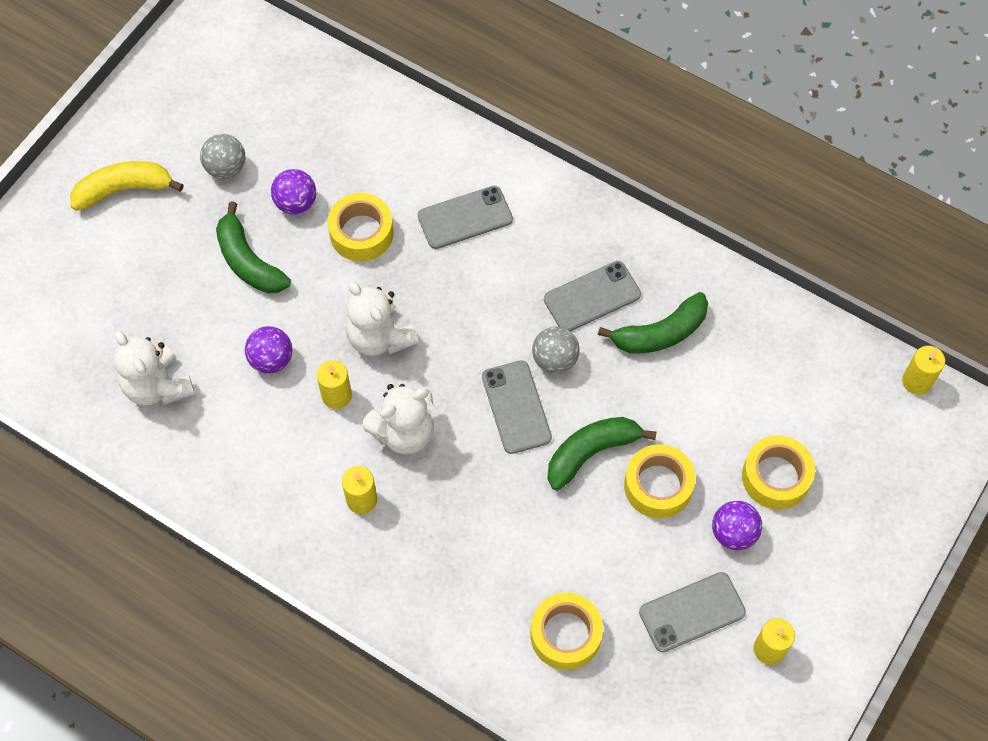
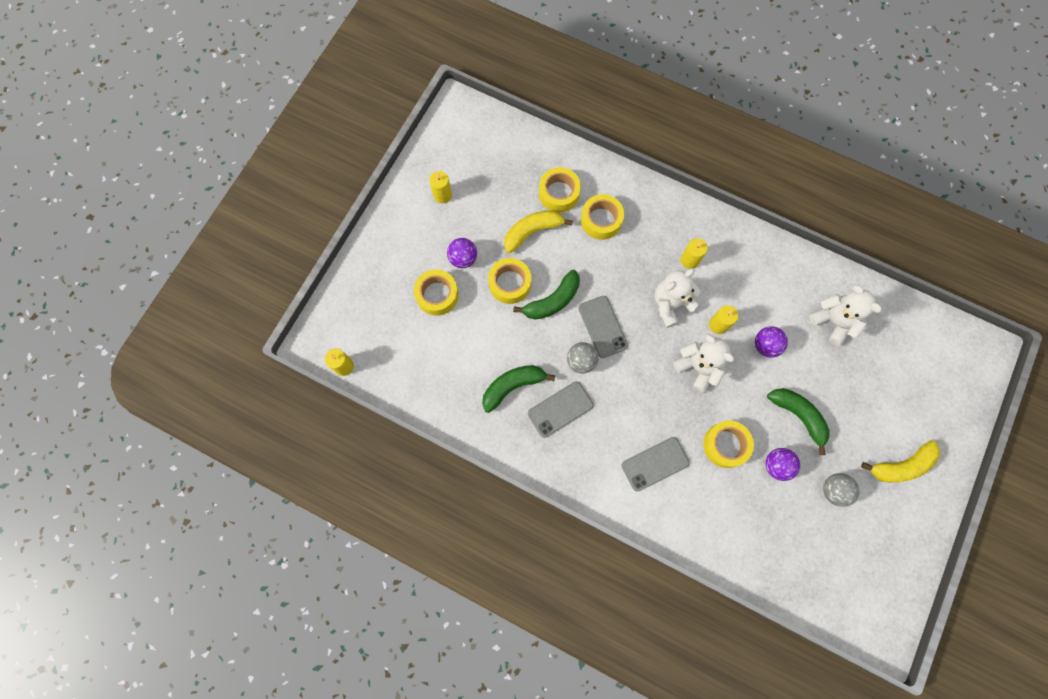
camera: 175 degrees right, 10 degrees up
grey phone [639,572,746,652] -> none
none -> yellow banana [504,210,573,253]
none -> yellow tape [581,194,624,240]

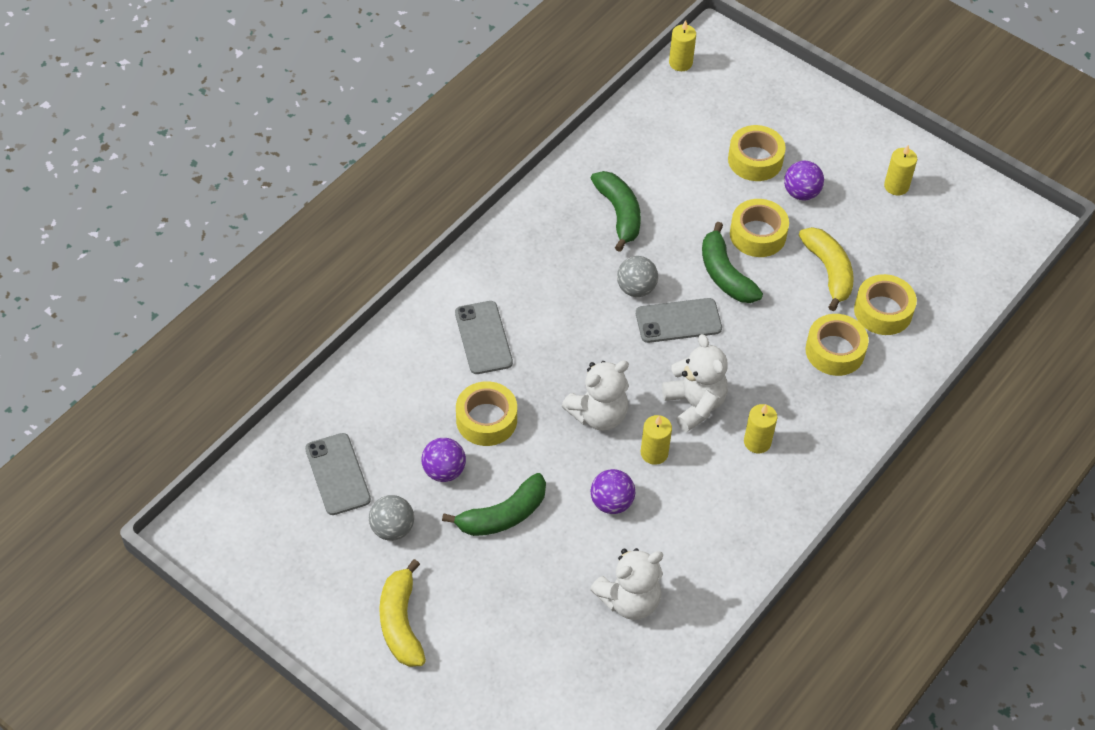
camera: 100 degrees right, 20 degrees down
grey phone [528,381,594,438] -> grey phone moved to [305,433,371,515]

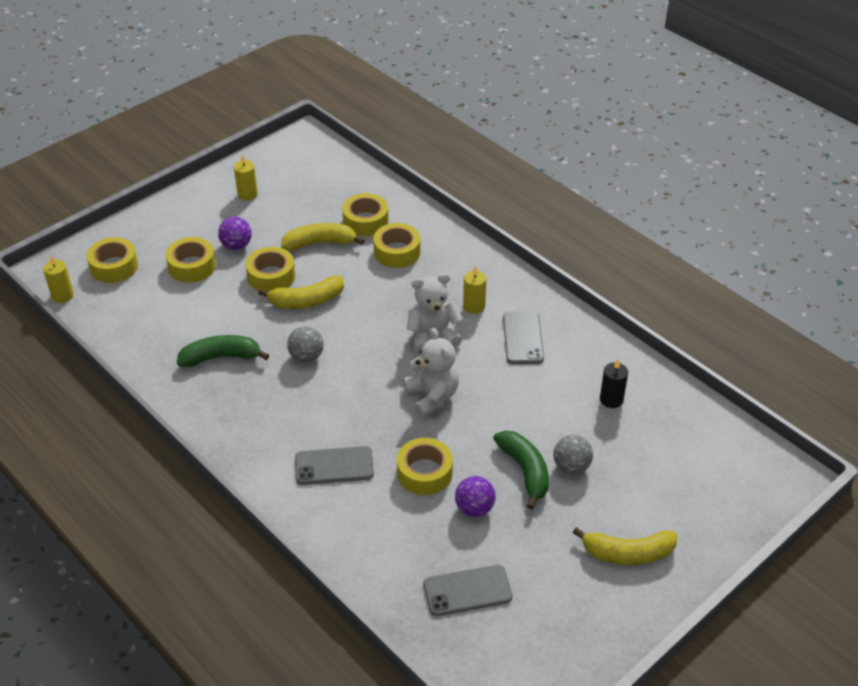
camera: 80 degrees left, 10 degrees down
grey ball [369,495,414,541] -> grey ball moved to [553,435,593,475]
white teddy bear [590,548,663,620] -> black candle [600,359,628,408]
purple ball [591,469,635,514] -> none
grey phone [636,298,722,343] -> grey phone moved to [503,312,544,364]
yellow candle [641,415,672,465] -> none
green banana [702,222,763,303] -> yellow banana [258,276,344,309]
none -> yellow tape [87,237,138,283]

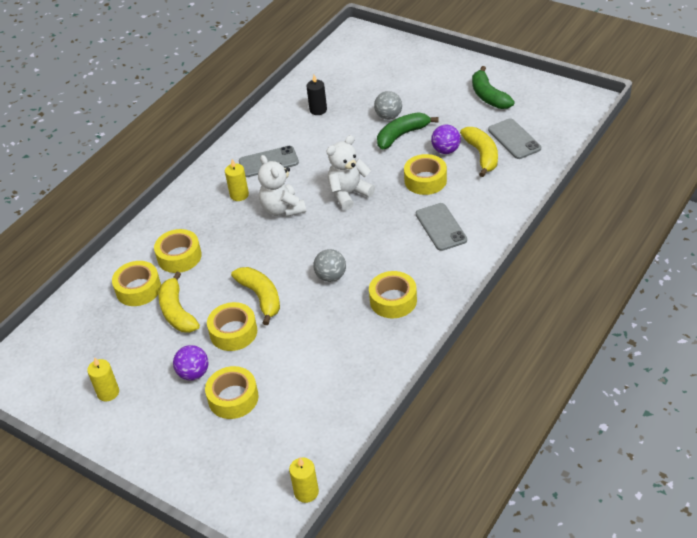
camera: 100 degrees left, 0 degrees up
yellow tape [87,237,138,283] -> yellow tape moved to [369,271,417,318]
green banana [177,335,269,367] -> green banana moved to [472,66,514,109]
yellow banana [572,527,677,565] -> yellow banana moved to [460,127,498,177]

